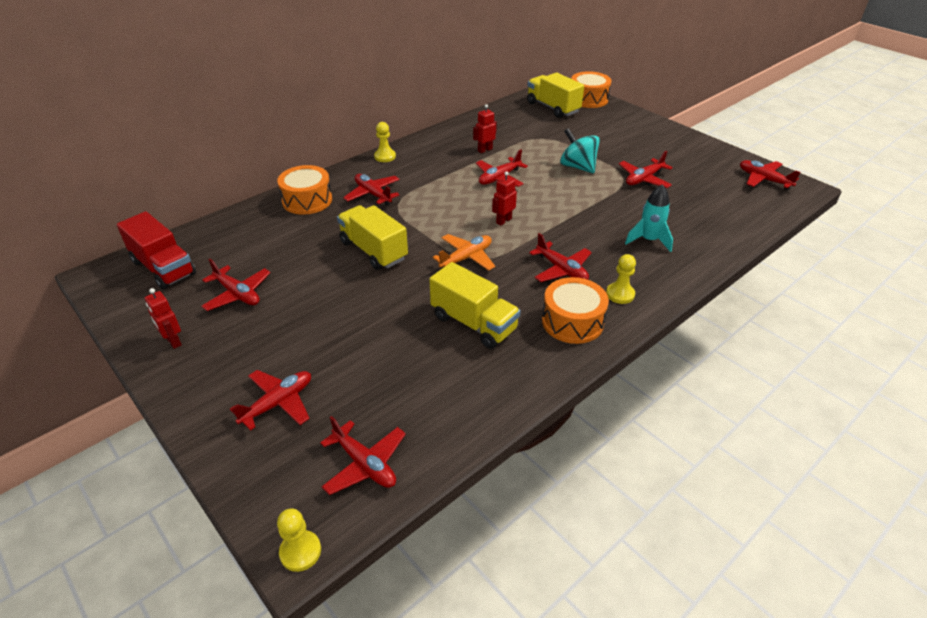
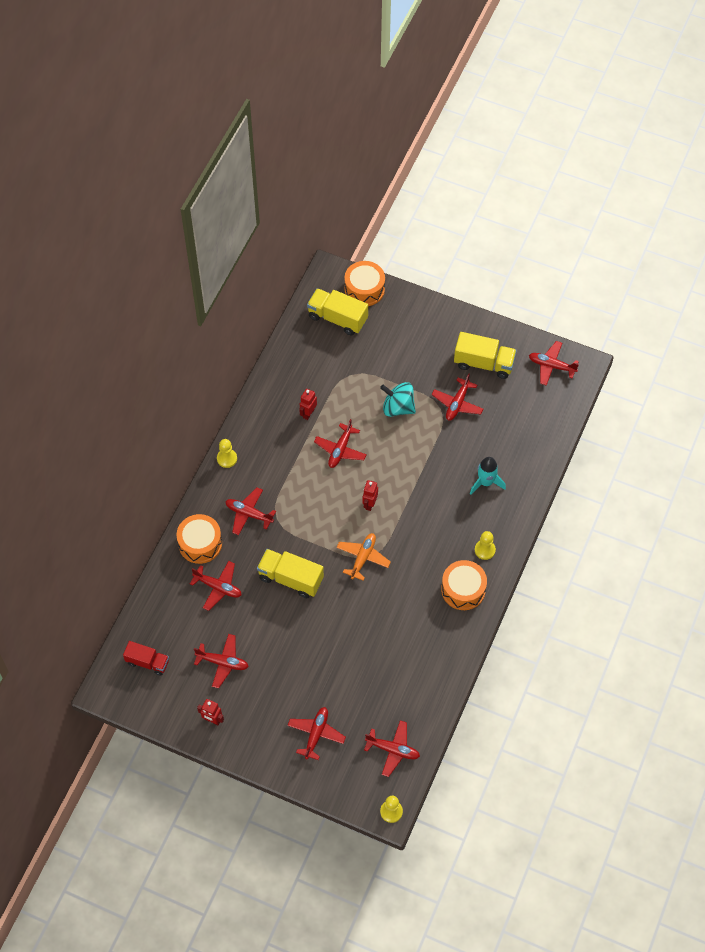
camera: 25 degrees left, 20 degrees up
red truck [117,211,196,290] -> red truck [123,641,169,675], size x0.66
yellow truck [429,262,521,349] -> yellow truck moved to [454,332,517,379]
red plane [529,233,592,282] -> red plane moved to [190,561,242,611]

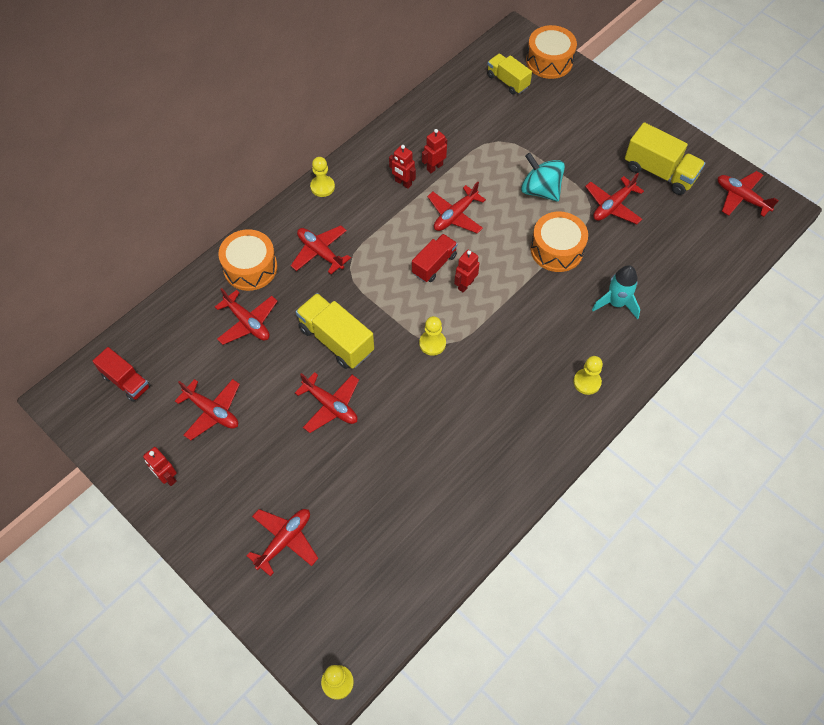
camera: 20 degrees right, 0 degrees up
yellow truck [307,288,368,335] -> yellow truck [487,54,532,95], size x0.66
orange plane [336,533,391,581] -> yellow pawn [419,316,446,356]
red plane [364,720,420,777] -> red plane moved to [295,372,359,433]
orange drum [441,560,487,610] -> orange drum moved to [531,212,588,272]
none -> red robot [389,145,416,189]
none -> red truck [412,234,458,282]

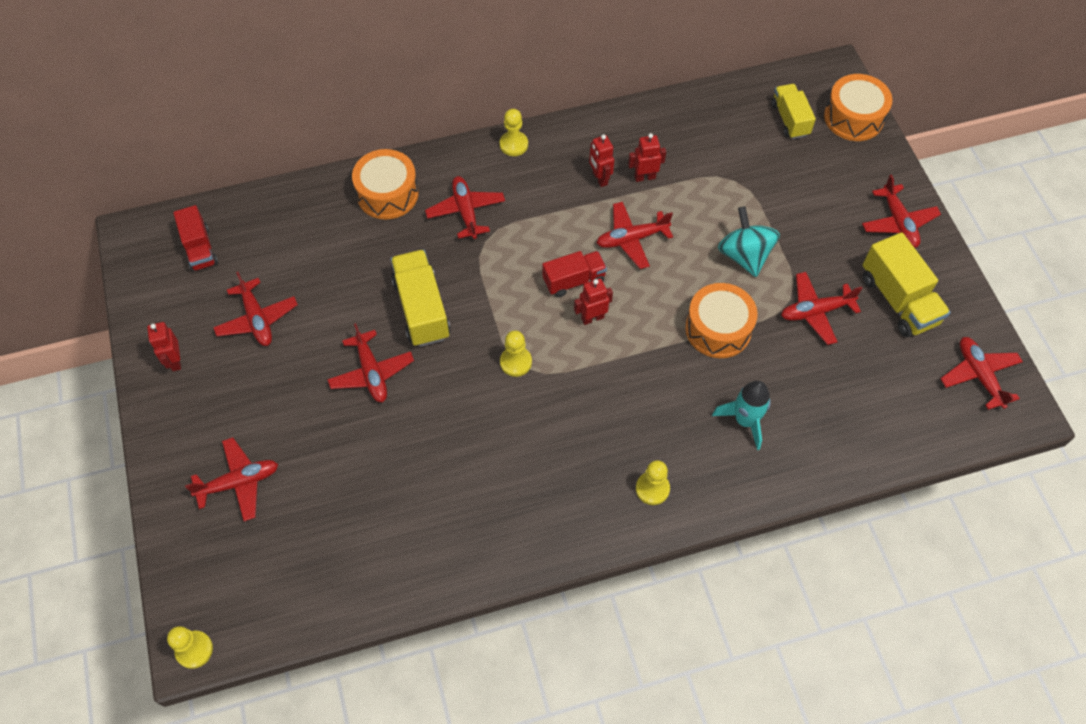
camera: 30 degrees right, 0 degrees up
red plane [215,288,278,345] -> red plane moved to [862,174,941,248]

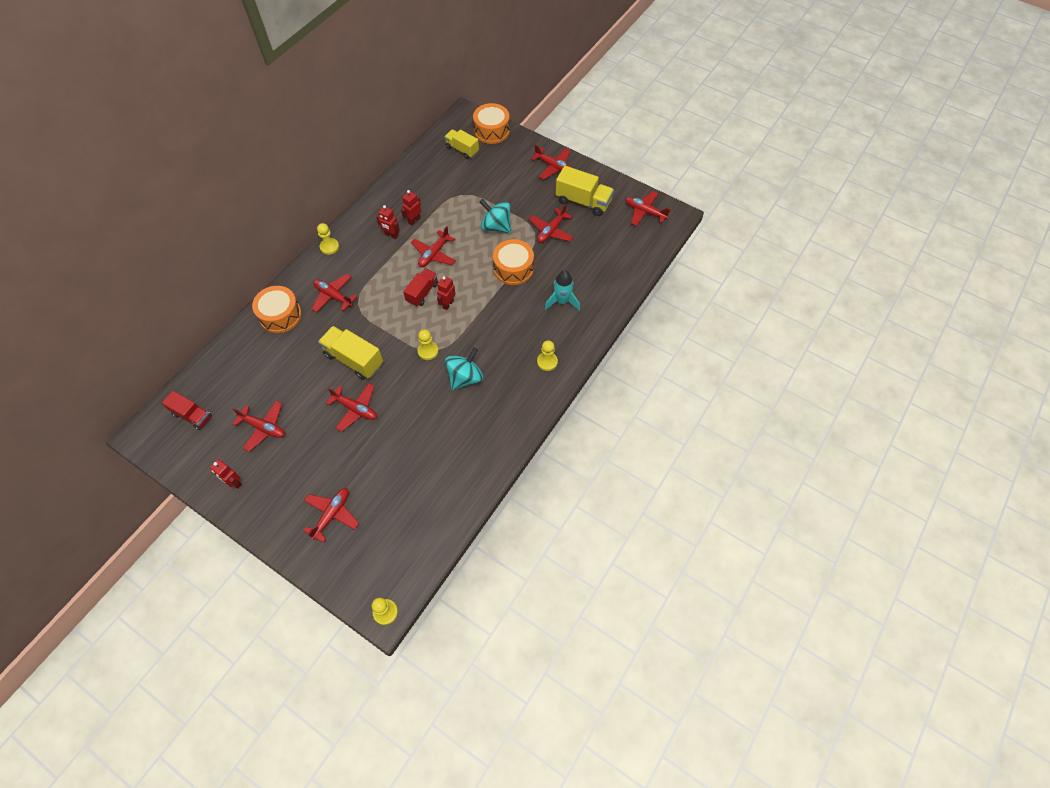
camera: 40 degrees left, 0 degrees up
none -> turquoise spinning top [445,348,483,390]

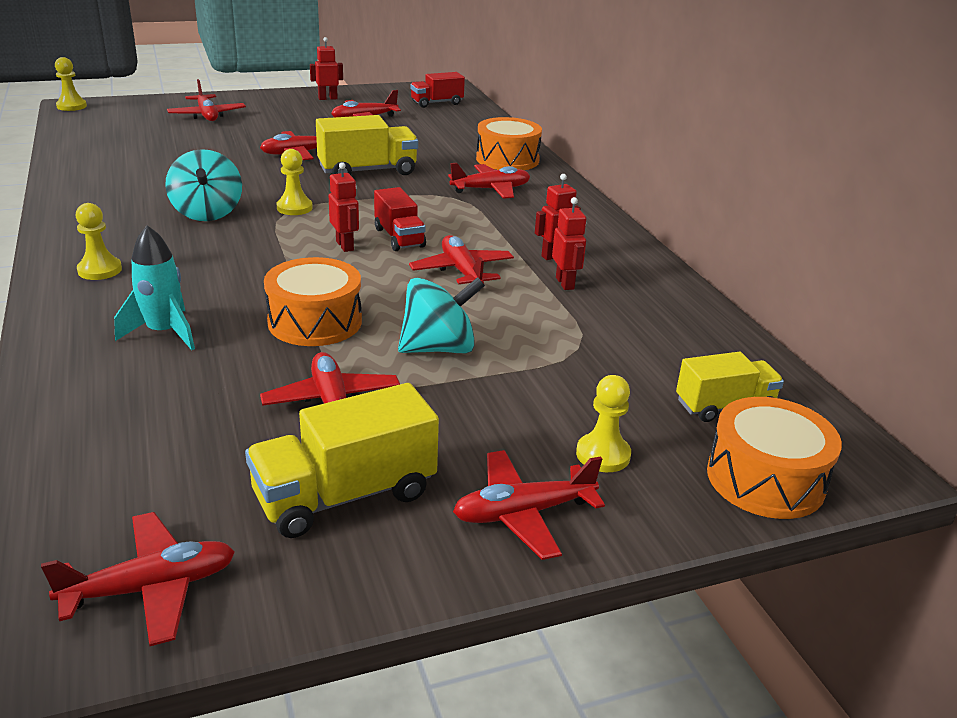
camera: 125 degrees right, 30 degrees down
yellow pawn [317,223,339,255] -> yellow pawn moved to [576,375,631,472]

